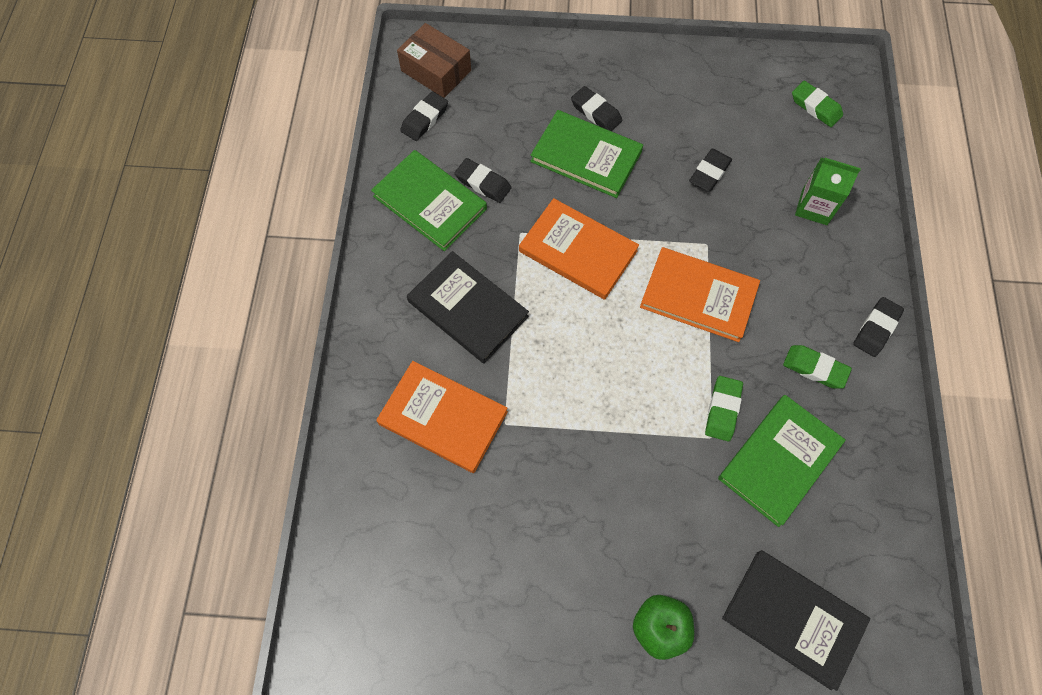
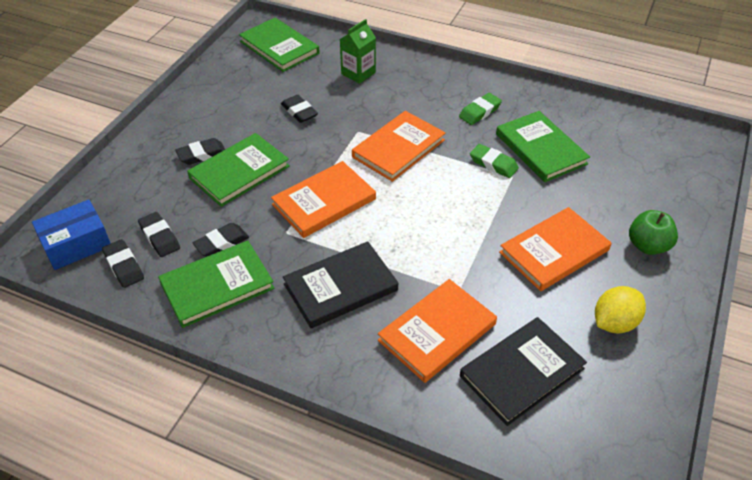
camera: 70 degrees left, 20 degrees down
brown box [397,23,471,98] -> blue box [32,200,111,270]
black book [722,550,870,691] -> black book moved to [460,317,587,426]
green eraser [792,81,843,127] -> green book [239,18,320,72]
black eraser [853,297,904,357] -> black eraser moved to [138,212,180,257]
none -> orange book [499,207,611,291]
none -> yellow lemon [595,286,646,334]

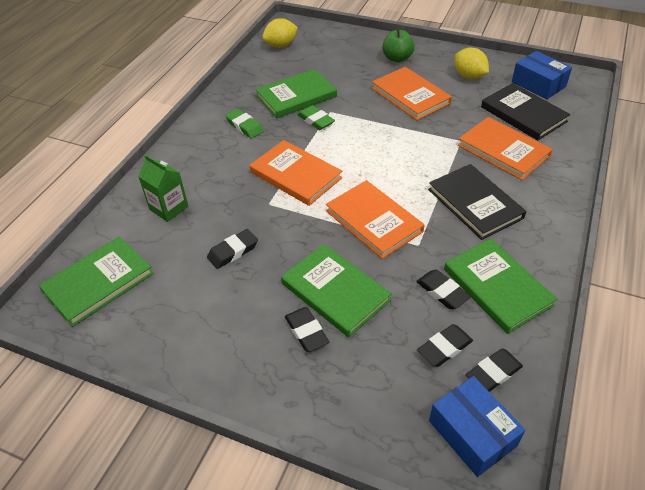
camera: 90 degrees left, 0 degrees up
green eraser [470,144,519,178] -> green eraser turned 75 degrees counterclockwise [297,105,335,130]
none -> yellow lemon [262,18,298,48]
none -> blue box [512,51,572,99]

